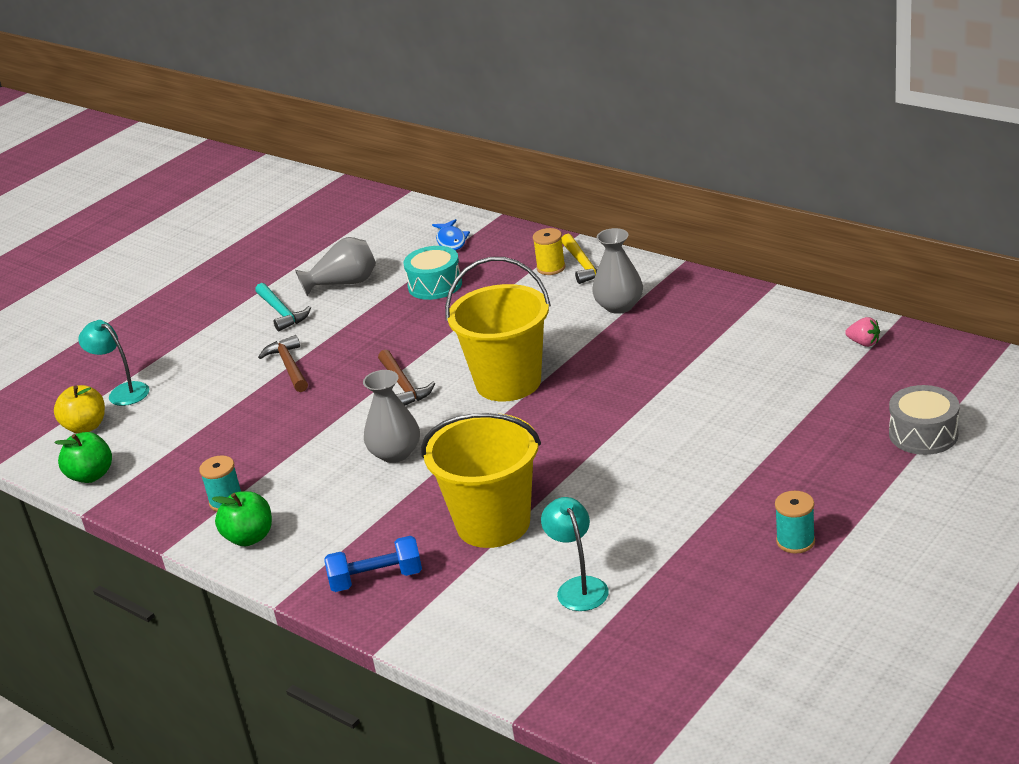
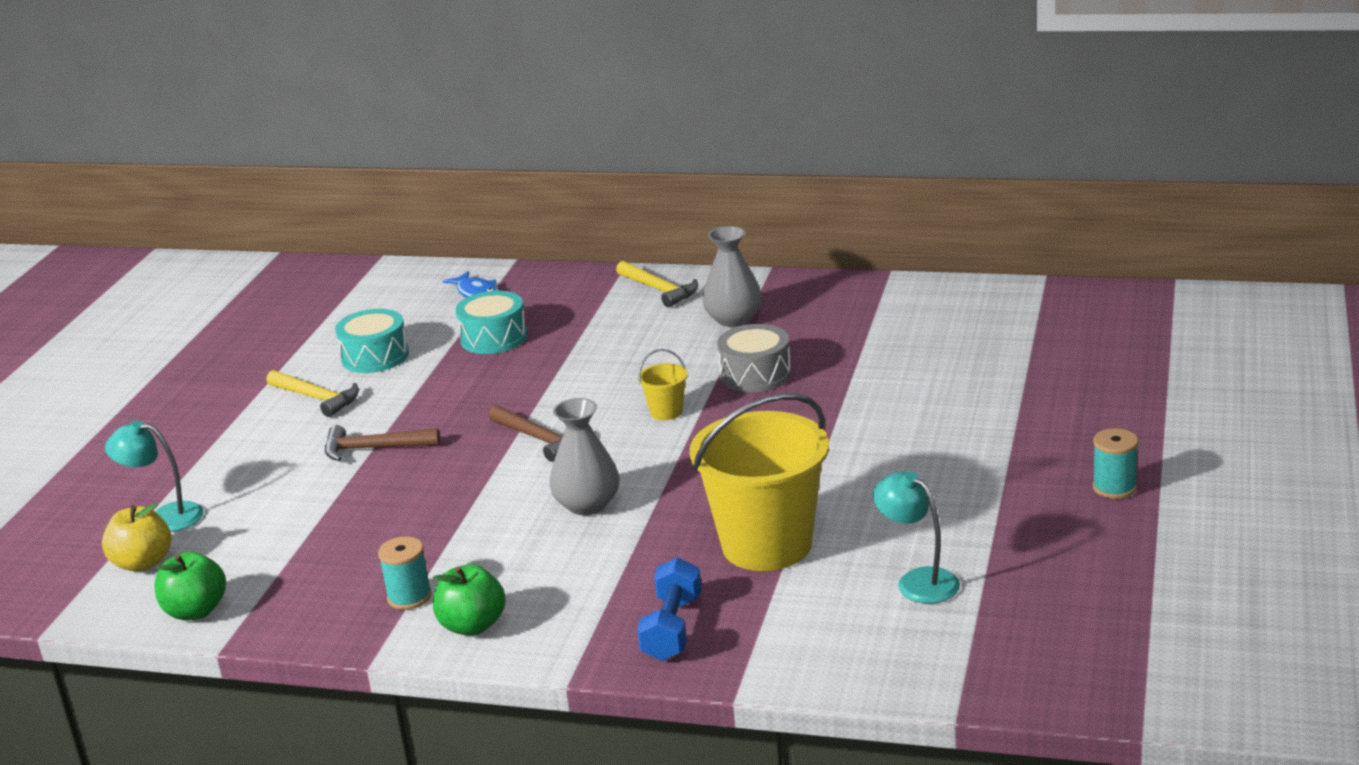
camera: 25 degrees left, 5 degrees down
turquoise hammer [255,283,311,331] -> yellow hammer [266,370,359,417]
brown hammer [258,335,308,392] -> brown hammer turned 45 degrees counterclockwise [325,425,440,461]
grey vase [295,237,376,297] -> turquoise drum [335,309,409,373]
blue dumbbell [324,536,422,592] -> blue dumbbell turned 45 degrees counterclockwise [637,557,702,661]
yellow bucket [445,257,551,402] -> yellow bucket [638,349,688,420], size x0.41
yellow spool [533,228,566,275] -> none
pink strawberry [845,317,880,347] -> none
grey drum [889,385,960,455] -> grey drum moved to [717,324,791,392]

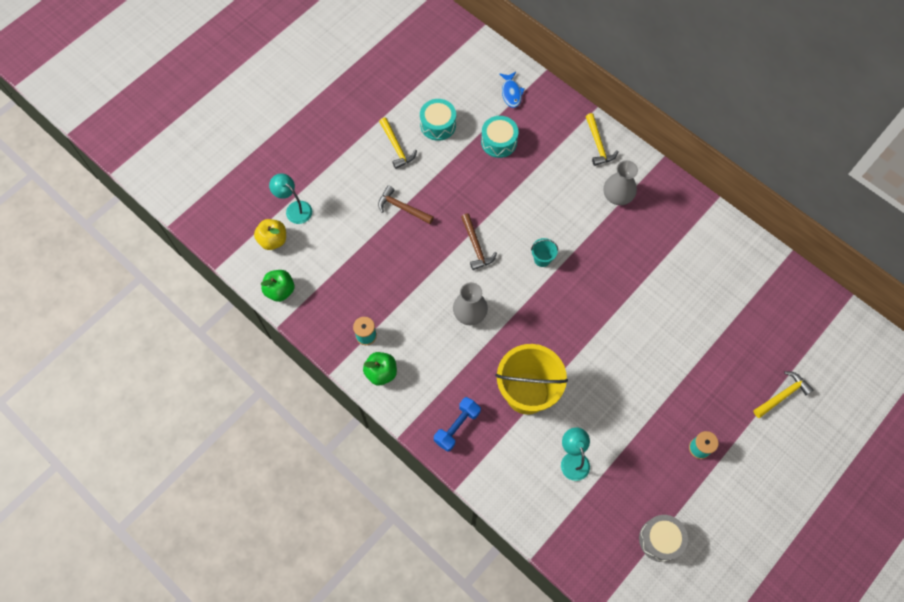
camera: 25 degrees right, 40 degrees up
yellow bucket [638,349,688,420] -> turquoise bucket [531,238,558,267]
grey drum [717,324,791,392] -> grey drum moved to [639,515,688,562]
none -> yellow hammer [753,371,813,418]

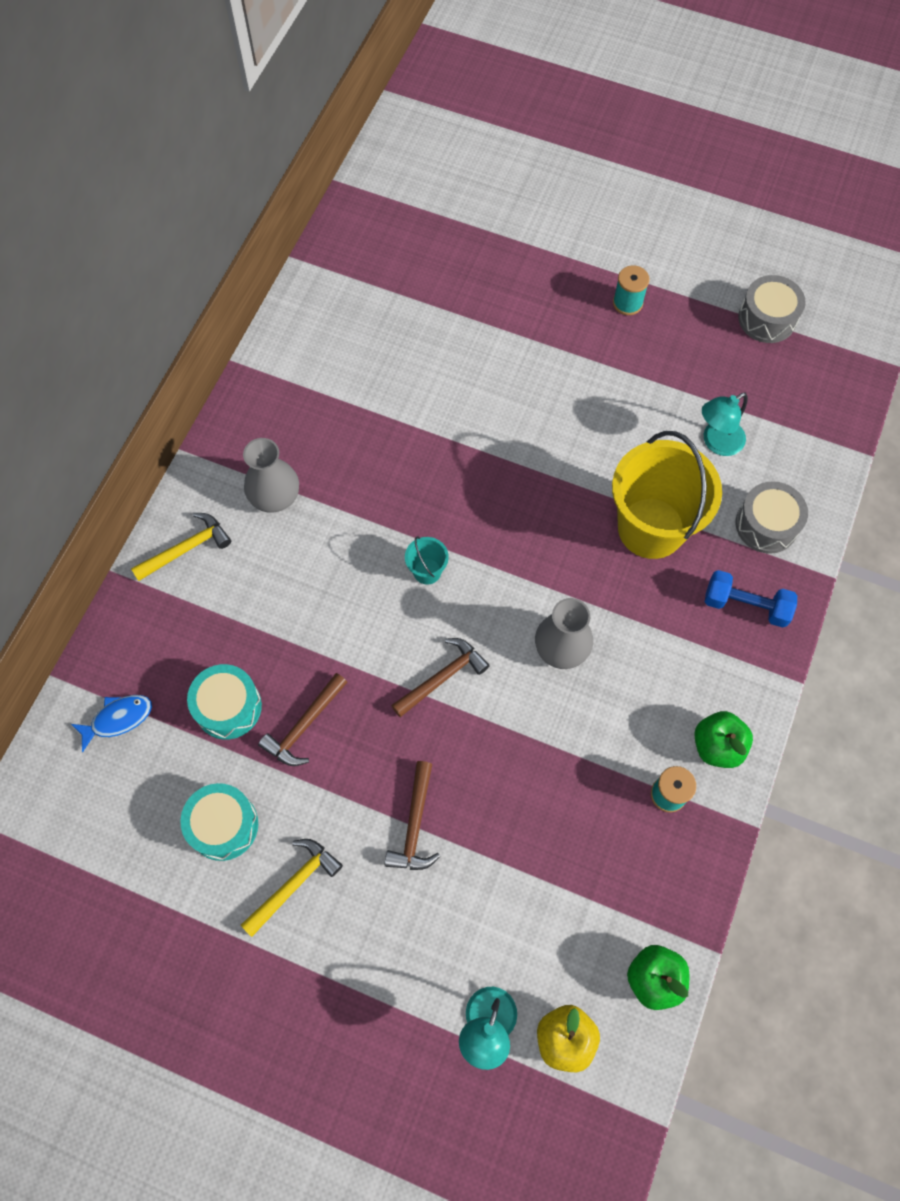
camera: 110 degrees left, 0 degrees up
yellow hammer [753,371,813,418] -> none
none -> brown hammer [258,673,348,766]
none -> grey drum [736,481,808,554]

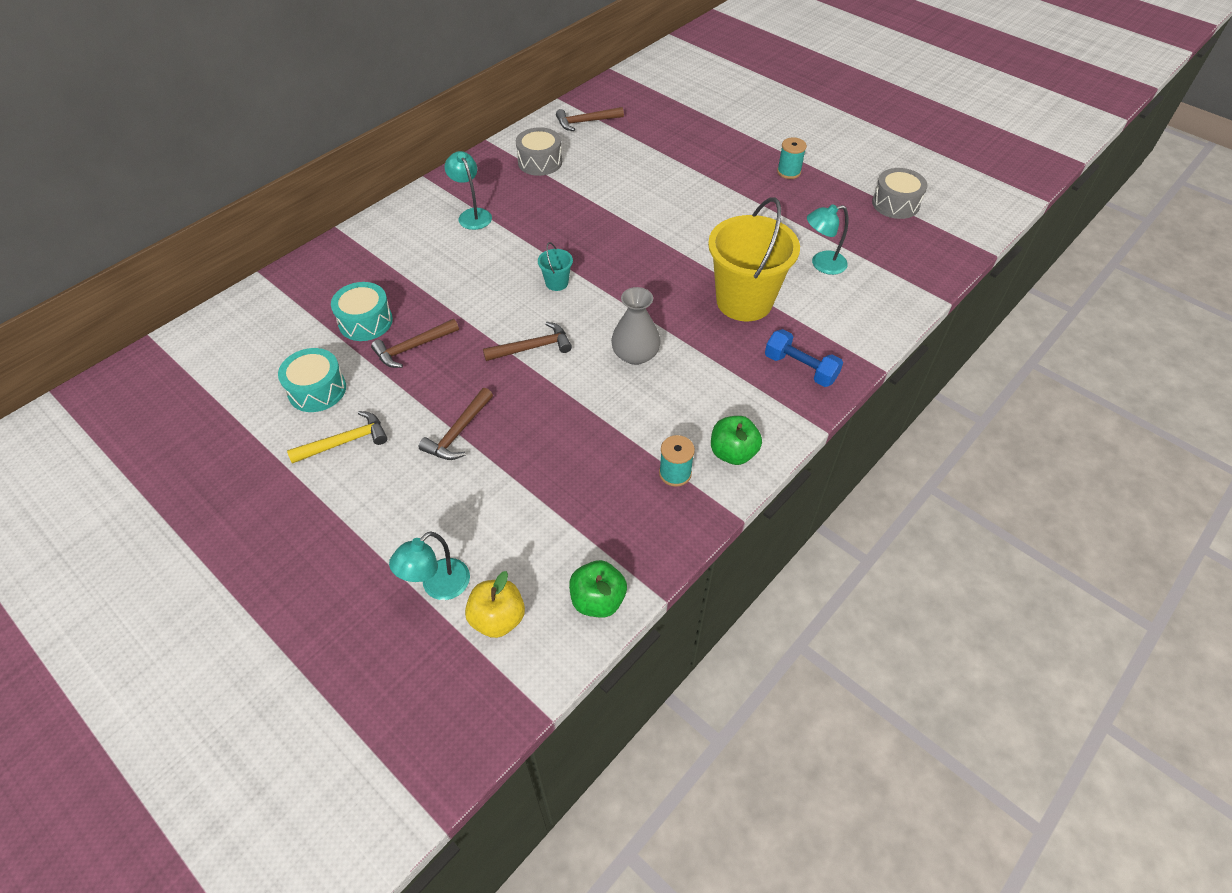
camera: 20 degrees right, 15 degrees down
blue fish [71,695,152,752] -> none
yellow hammer [131,513,231,581] -> none
grey vase [243,438,299,513] -> turquoise lamp [445,151,492,230]
grey drum [736,481,808,554] -> grey drum moved to [516,127,562,176]
none -> brown hammer [556,107,624,131]

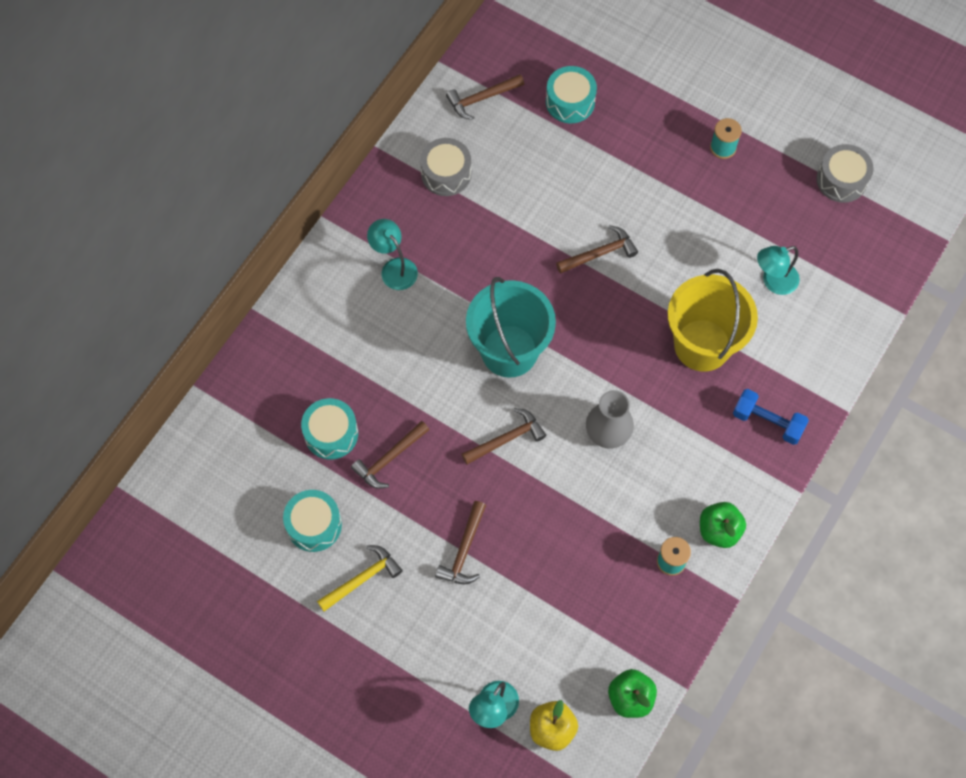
camera: 10 degrees left, 15 degrees up
turquoise bucket [538,242,573,291] -> turquoise bucket [466,277,556,378], size x2.42
none -> turquoise drum [546,66,597,123]
none -> brown hammer [556,225,638,274]

